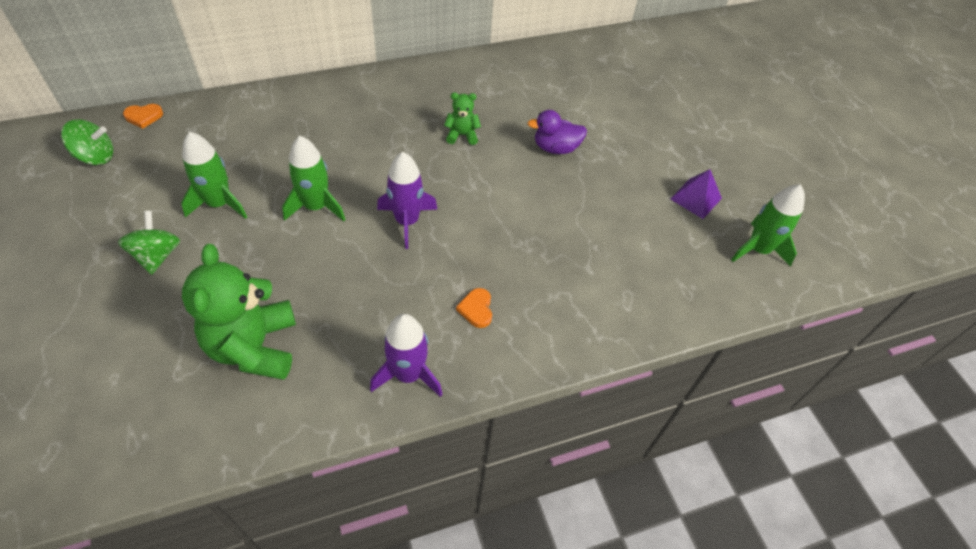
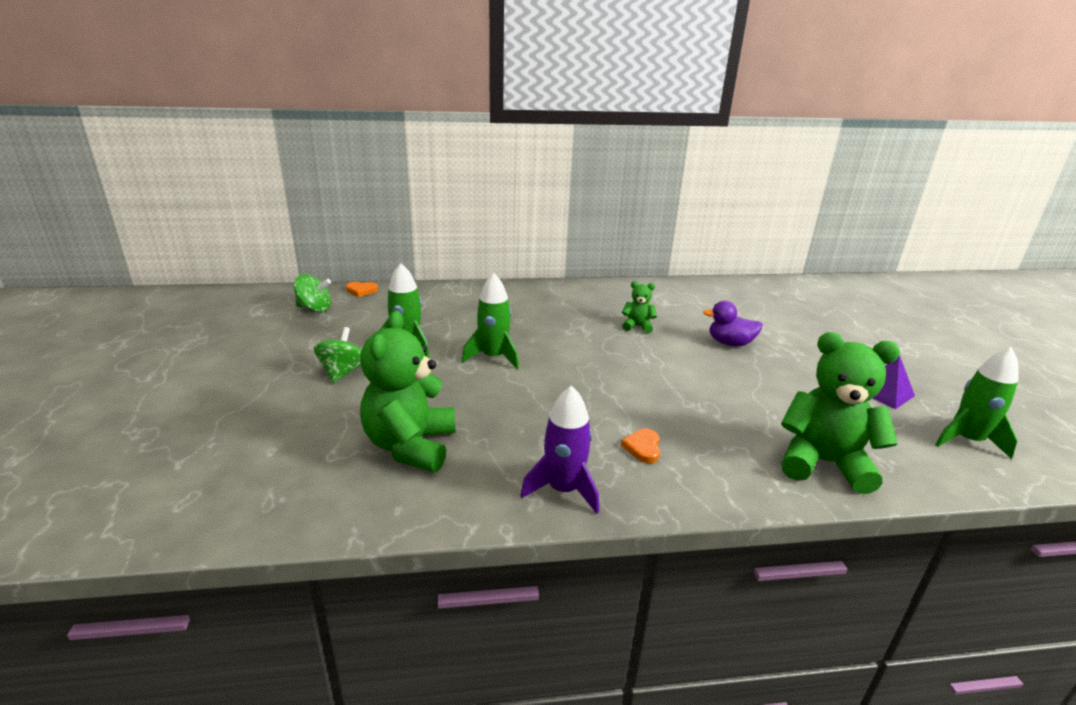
camera: 15 degrees right, 25 degrees down
purple rocket [377,152,438,249] -> none
none -> green teddy bear [781,332,900,494]

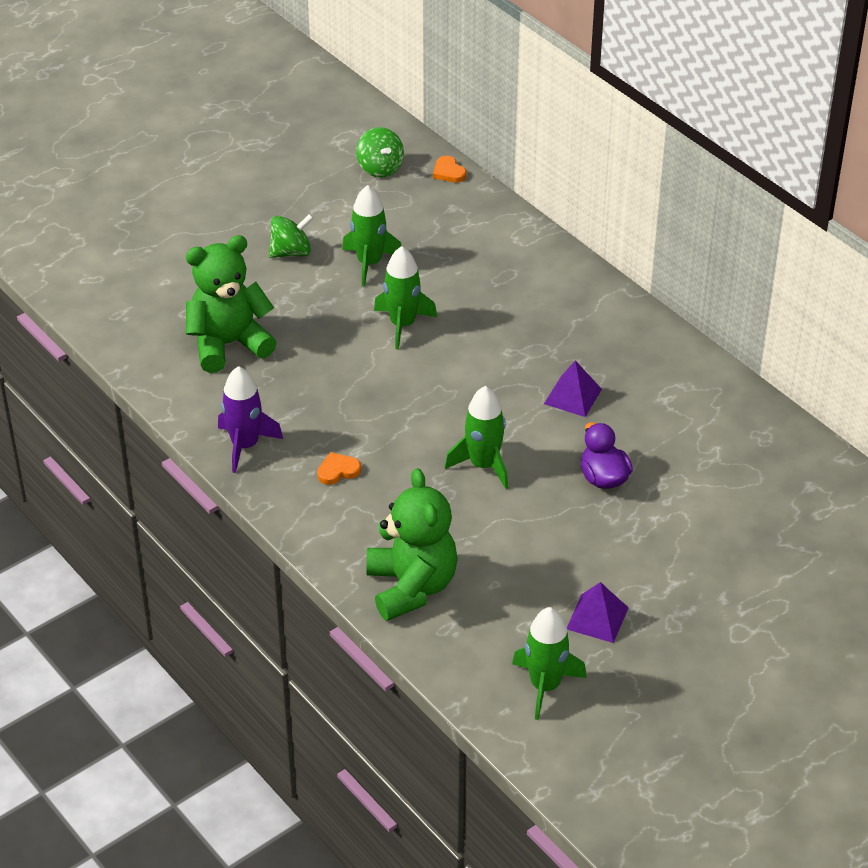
camera: 60 degrees right, 15 degrees up
green teddy bear [622,281,657,333] -> purple pyramid [544,360,602,417]
none -> green rocket [445,386,508,489]

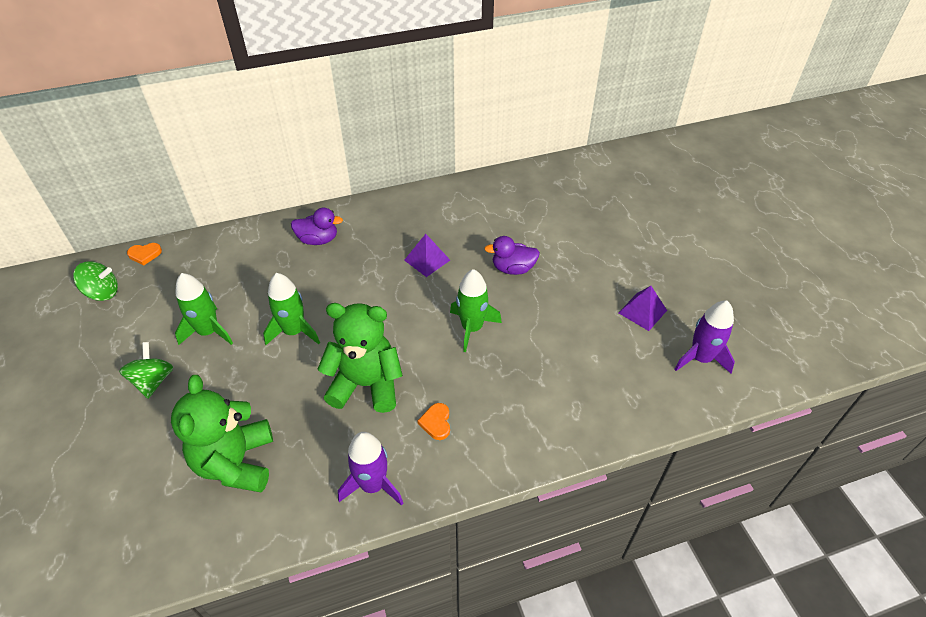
camera: 70 degrees left, 5 degrees up
green teddy bear [366,468,458,621] -> green teddy bear moved to [317,303,403,413]
green rocket [512,607,587,720] -> purple rocket [674,300,735,374]
none -> purple duck [291,208,343,245]

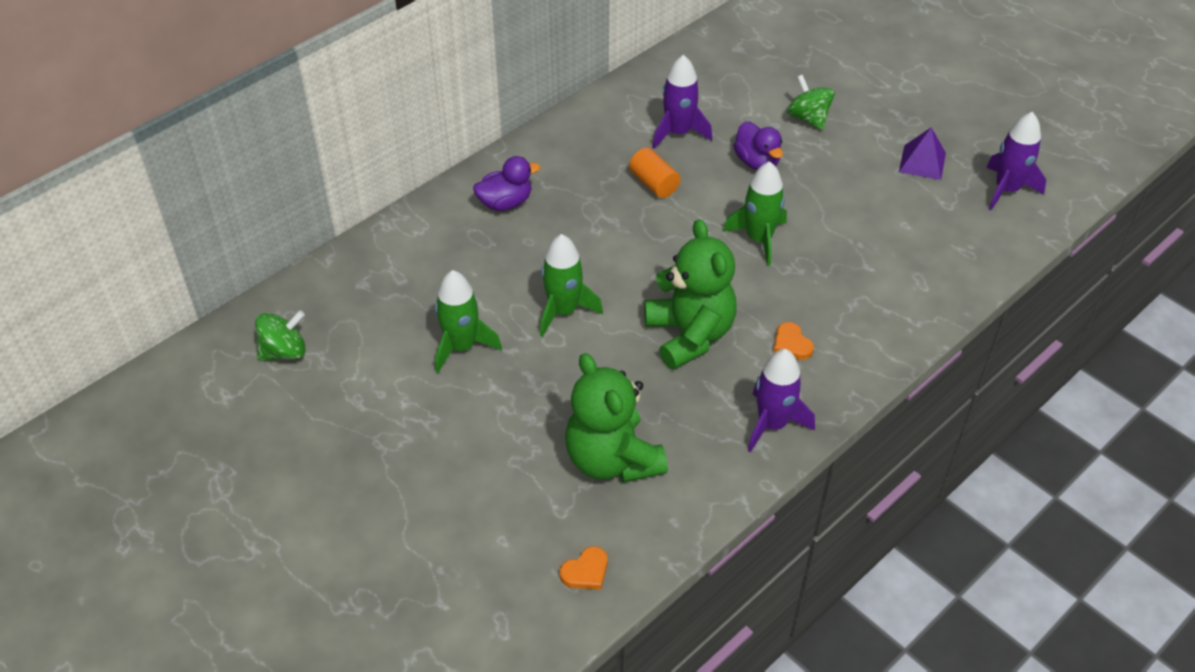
camera: 25 degrees left, 0 degrees up
green spinning top [119,342,173,399] -> green spinning top moved to [787,75,835,130]
orange heart [127,243,162,266] -> orange heart moved to [560,546,607,590]
green teddy bear [317,303,403,413] -> green teddy bear turned 90 degrees clockwise [644,219,736,370]
purple pyramid [404,234,450,277] -> orange cylinder [629,148,681,198]
purple duck [484,236,540,275] -> purple duck turned 90 degrees counterclockwise [733,121,783,170]
none -> purple rocket [652,55,712,149]

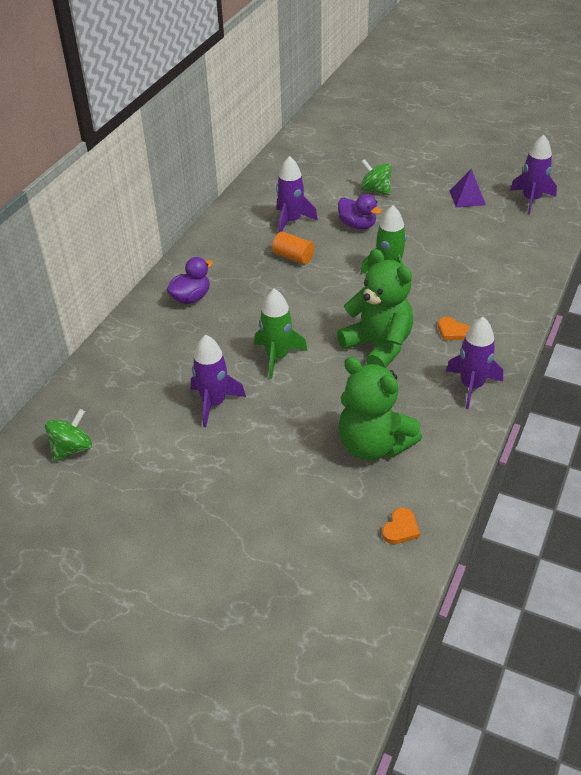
camera: 20 degrees left, 5 degrees down
green rocket [435,270,502,373] -> purple rocket [191,335,246,427]

